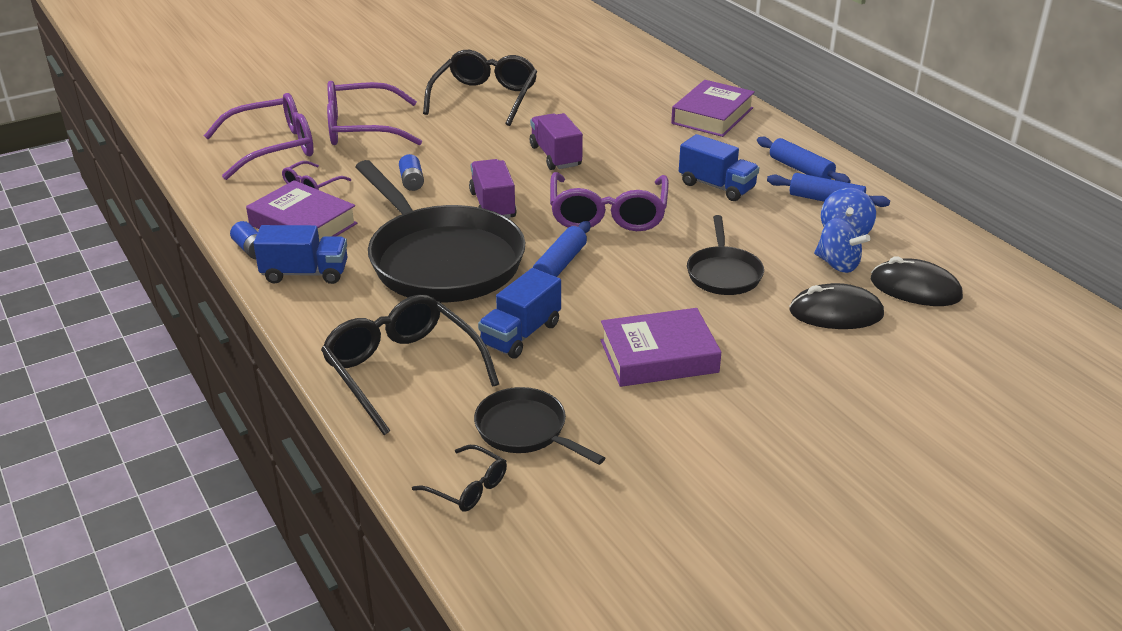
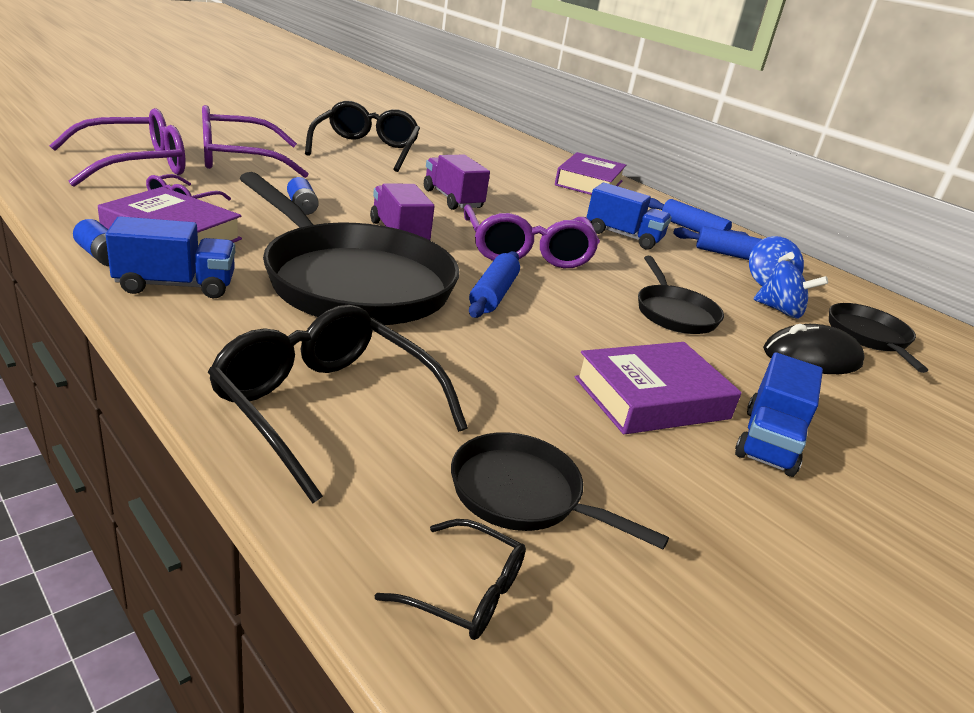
camera: 15 degrees left, 5 degrees down
blue truck [478,268,561,359] -> blue truck moved to [735,352,823,477]
black mouse [871,256,963,306] -> black pan [829,303,928,373]

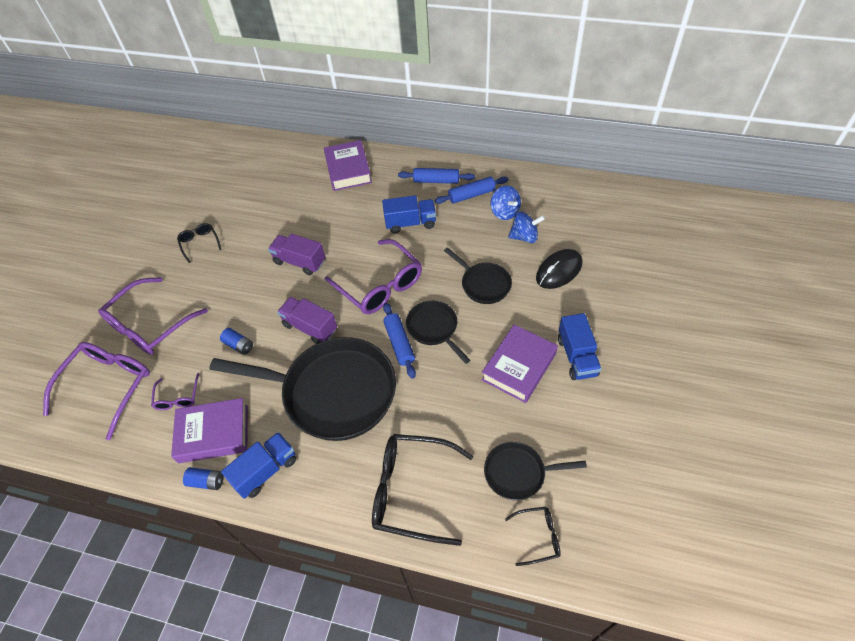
camera: 25 degrees left, 25 degrees up
black glasses [305,101,420,172] -> black glasses [177,223,222,263], size x0.49
black pan [829,303,928,373] -> black pan moved to [406,301,471,364]

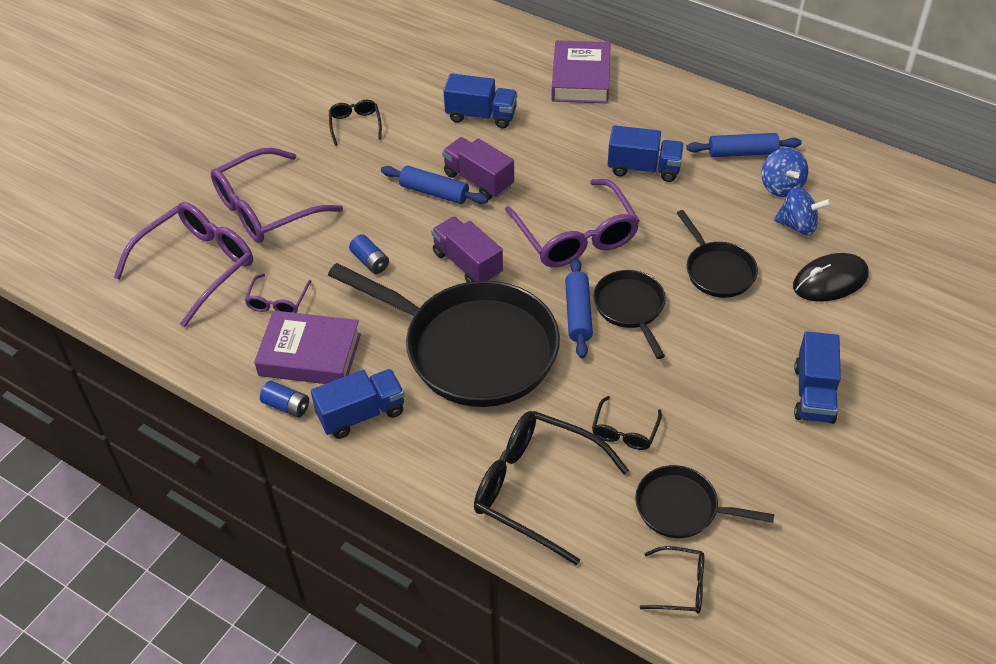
camera: 15 degrees right, 5 degrees down
blue rolling pin [398,168,475,184] -> blue rolling pin moved to [381,166,488,204]
purple book [482,325,558,403] -> none
none -> blue truck [444,73,517,128]
none -> black glasses [592,396,662,450]

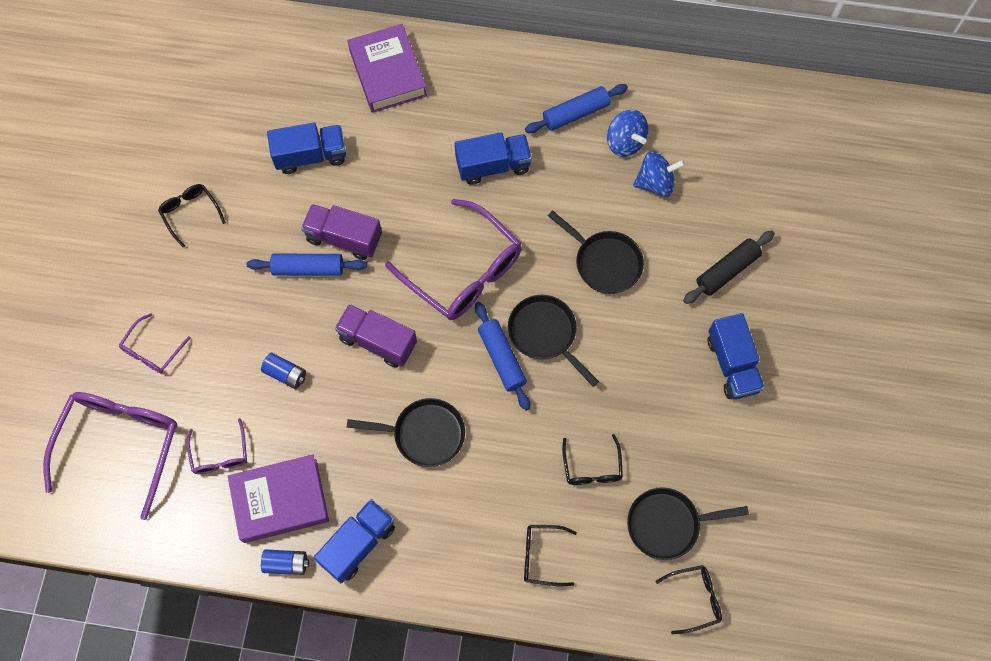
camera: 25 degrees left, 20 degrees up
purple glasses [211,148,343,243] -> purple glasses [119,313,191,373], size x0.49
black pan [328,263,560,407] -> black pan [347,398,465,467], size x0.49
black glasses [474,411,629,566] -> black glasses [524,525,577,586], size x0.49
black mouse [793,253,869,301] -> none
none -> black rolling pin [683,231,775,304]

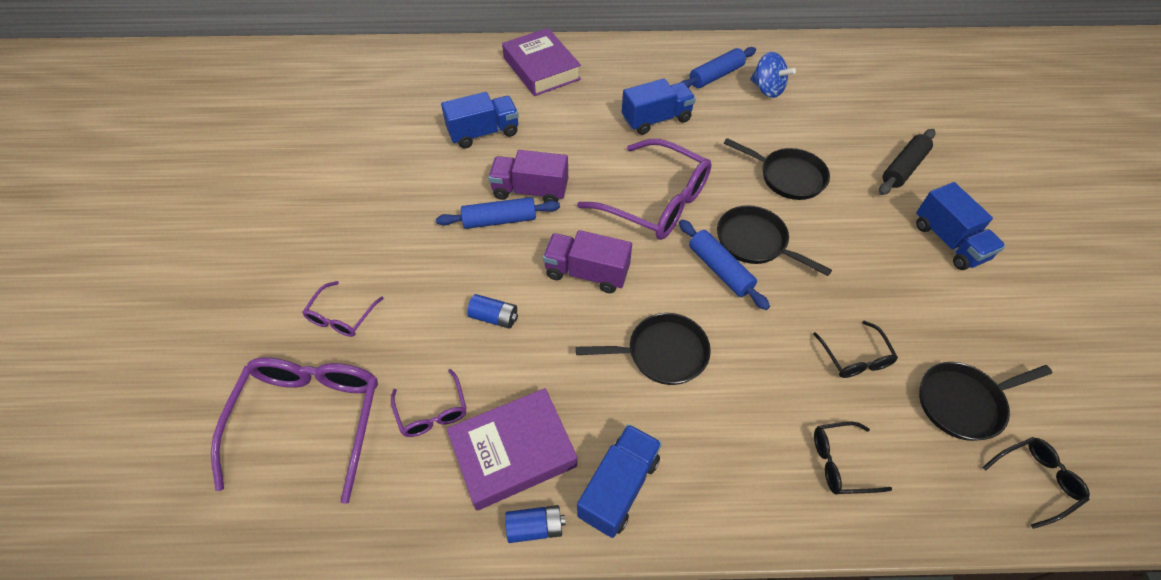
camera: 10 degrees left, 15 degrees down
black glasses [158,184,226,248] -> none
blue spinning top [633,151,685,197] -> none

